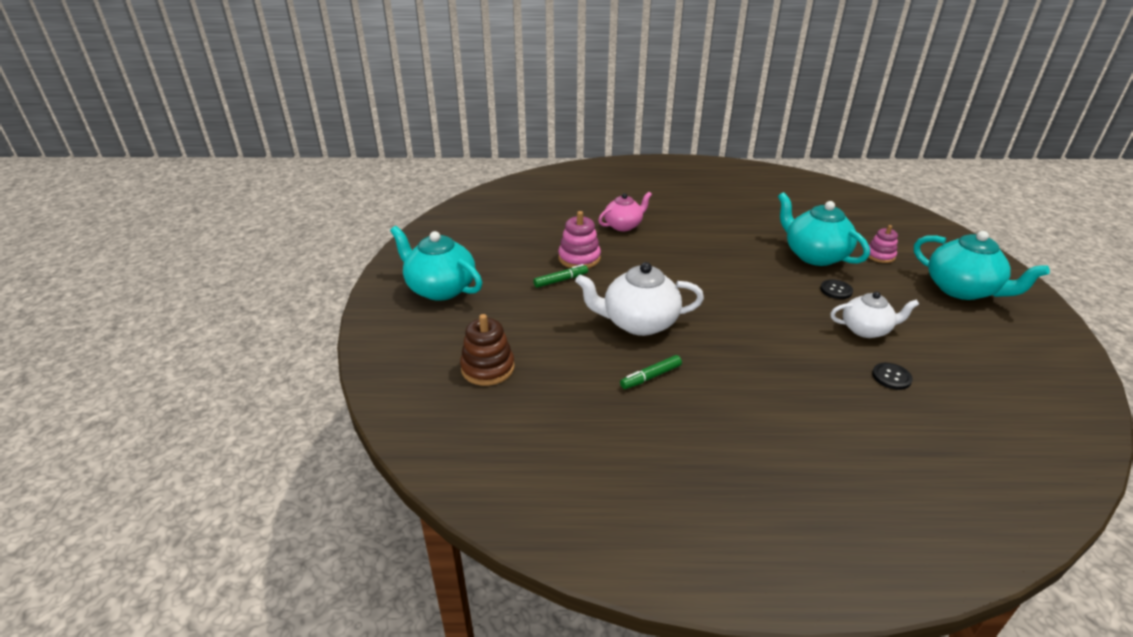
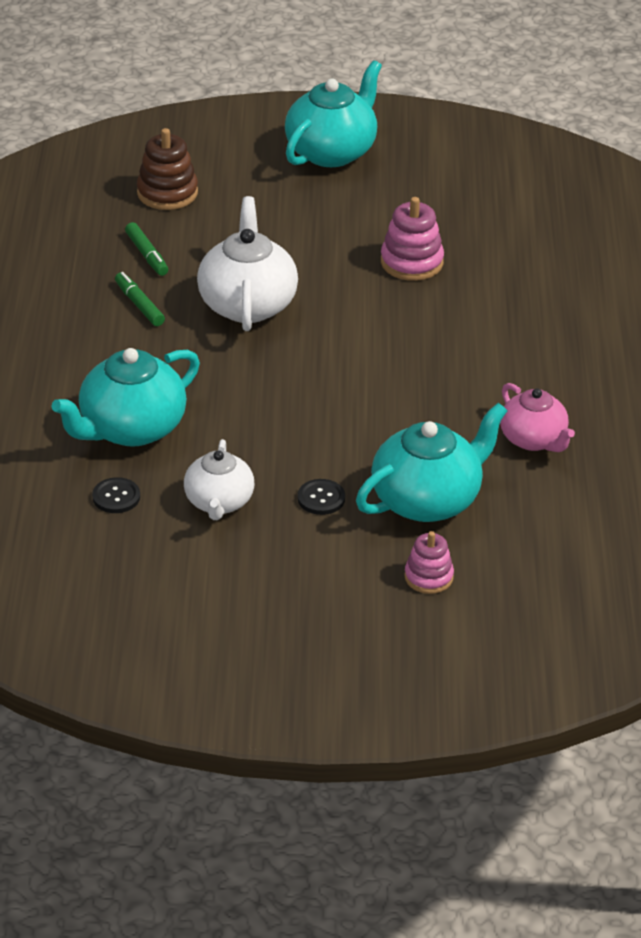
camera: 90 degrees right, 5 degrees up
green marker [533,264,588,288] -> green marker moved to [125,222,168,276]
pink teapot [598,192,652,231] -> pink teapot moved to [500,383,575,452]
turquoise teapot [914,231,1050,300] -> turquoise teapot moved to [52,348,200,447]

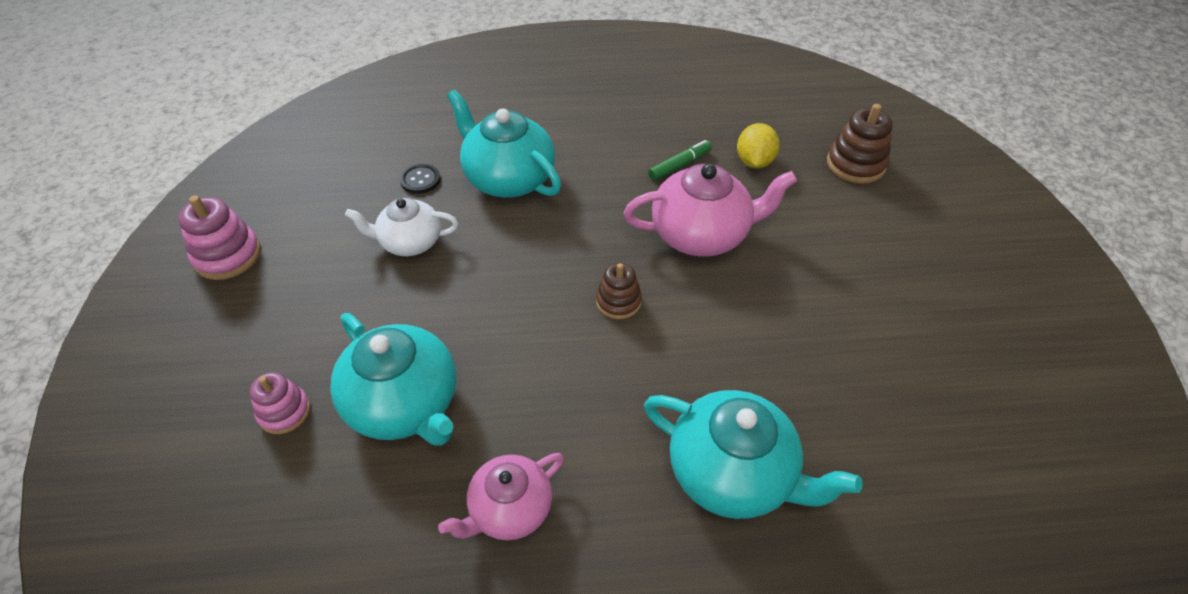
camera: 85 degrees right, 10 degrees up
green marker [125,222,168,276] -> yellow lemon [737,123,780,169]
white teapot [197,196,298,331] -> pink teapot [624,164,797,257]
turquoise teapot [285,60,382,167] -> turquoise teapot moved to [644,390,863,519]
black button [298,479,345,515] -> none
pink stacking toy [381,197,444,281] -> pink stacking toy moved to [178,195,261,280]
none -> brown stacking toy [596,263,642,319]

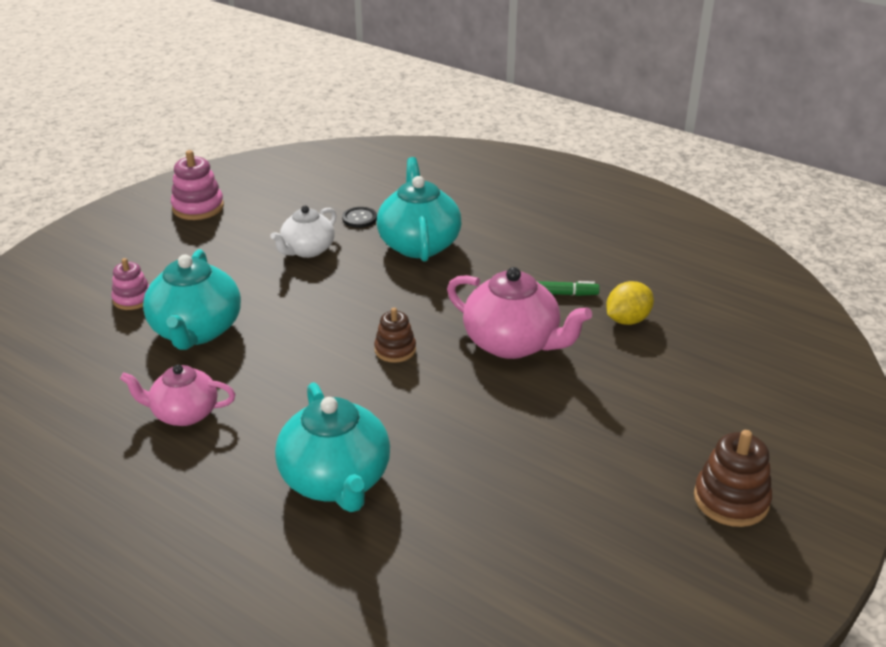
camera: 40 degrees right, 15 degrees down
white teapot [345,198,458,256] -> white teapot turned 90 degrees counterclockwise [270,206,337,258]
brown stacking toy [827,104,893,184] -> brown stacking toy moved to [694,430,772,527]

